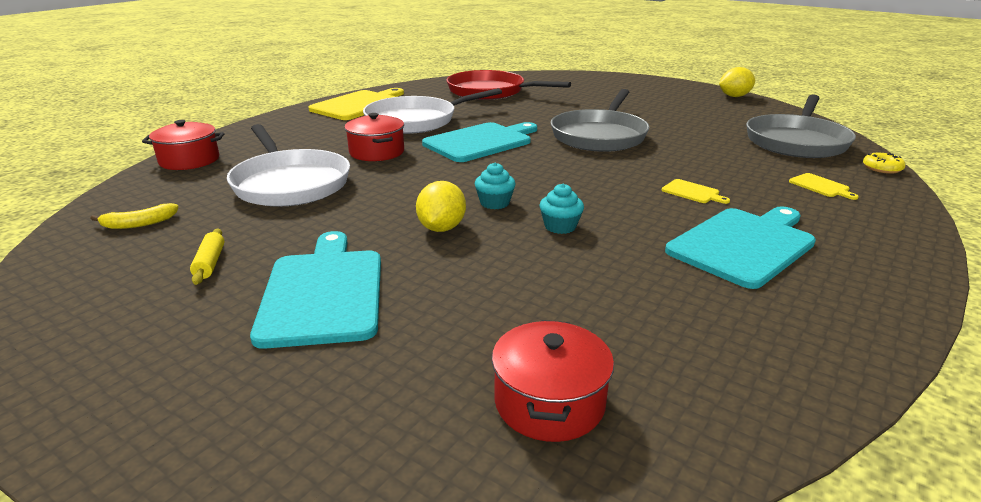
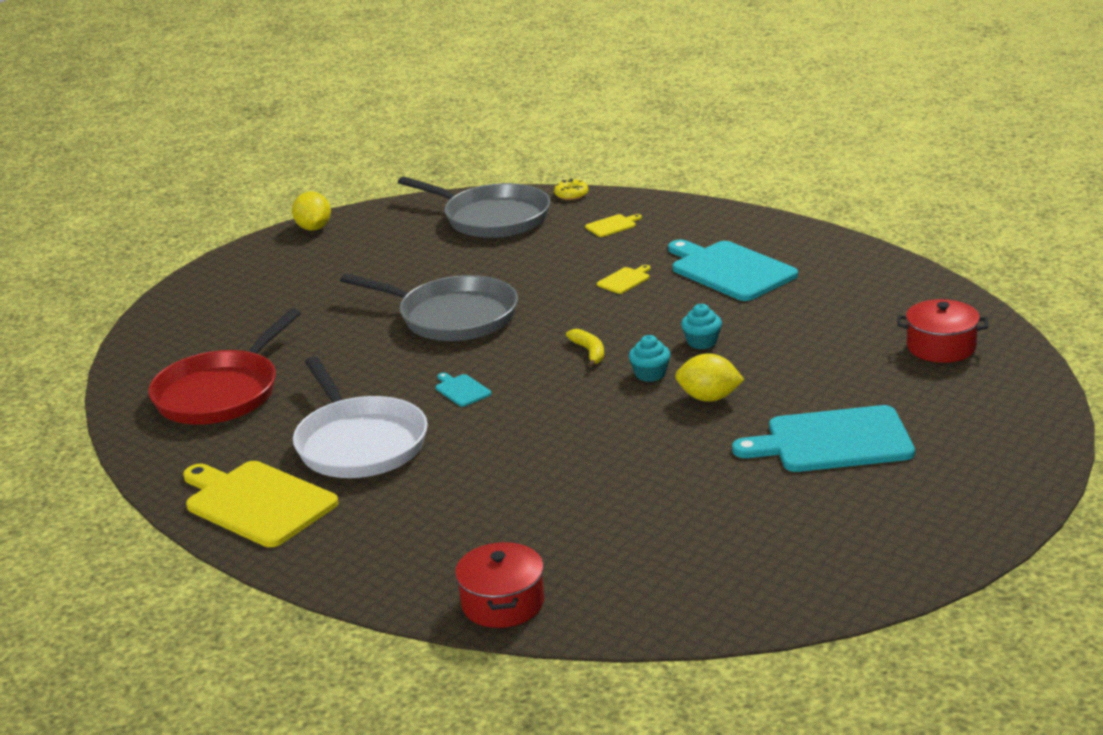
camera: 85 degrees left, 0 degrees up
yellow banana [90,203,178,229] -> yellow banana moved to [566,329,604,368]
yellow rolling pin [190,229,224,285] -> none
white pan [227,124,350,207] -> none
red pot [344,113,404,161] -> none
turquoise cutting board [422,122,537,162] -> turquoise cutting board [436,373,492,407], size x0.43

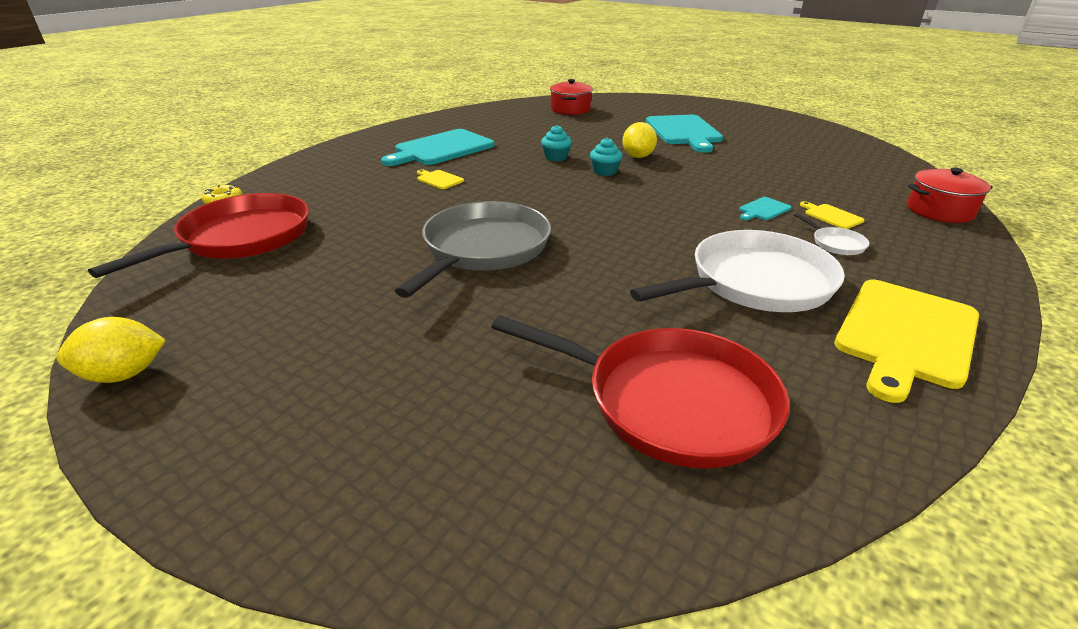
camera: 95 degrees left, 5 degrees up
grey pan [398,176,550,238] -> red pan [88,193,309,278]
turquoise cutting board [436,373,492,407] -> turquoise cutting board moved to [739,197,791,220]
yellow banana [566,329,604,368] -> none
yellow cutting board [585,214,642,237] -> yellow cutting board moved to [800,201,865,229]
none -> white pan [794,213,869,255]

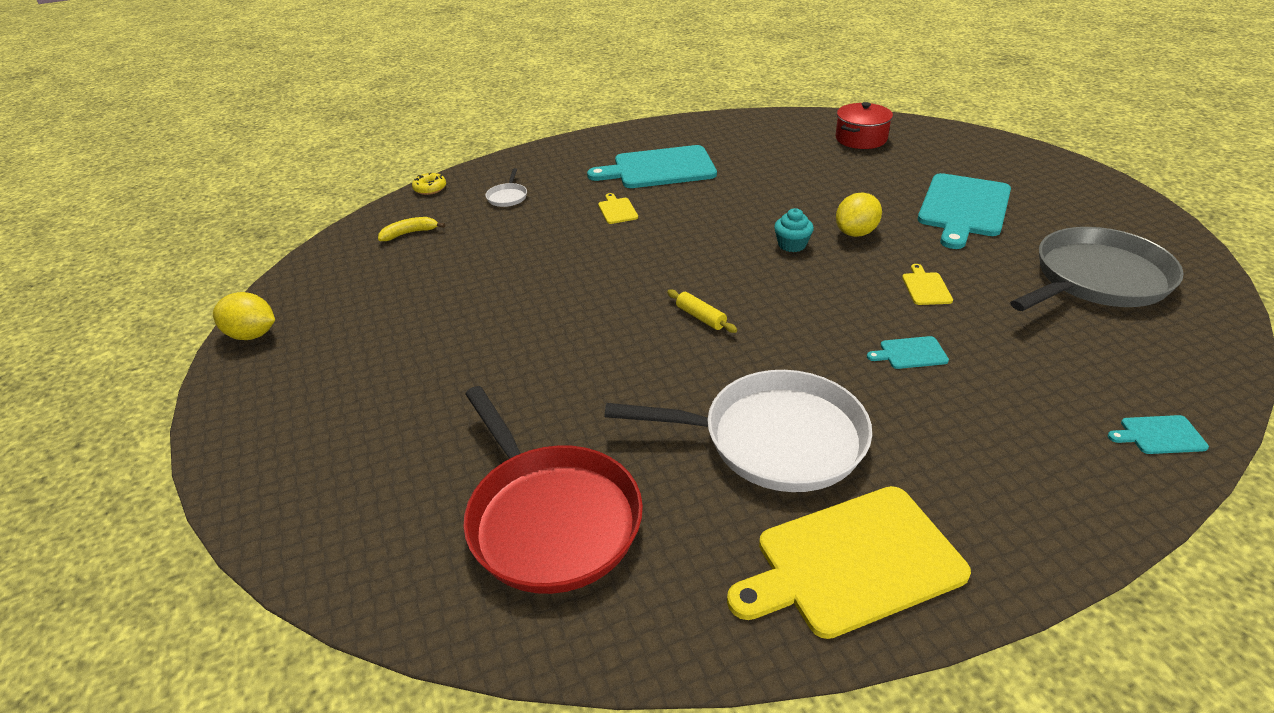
camera: 35 degrees right, 5 degrees up
red pan [88,193,309,278] -> yellow banana [378,217,445,241]
grey pan [395,201,551,298] -> grey pan moved to [1010,227,1184,311]
turquoise cupcake [541,125,572,161] -> none
white pan [794,213,869,255] -> white pan moved to [485,168,527,207]
yellow cutting board [800,201,865,229] -> yellow cutting board moved to [902,264,953,305]
red pot [907,168,993,223] -> turquoise cutting board [1108,415,1209,454]
none -> yellow rolling pin [667,289,737,333]

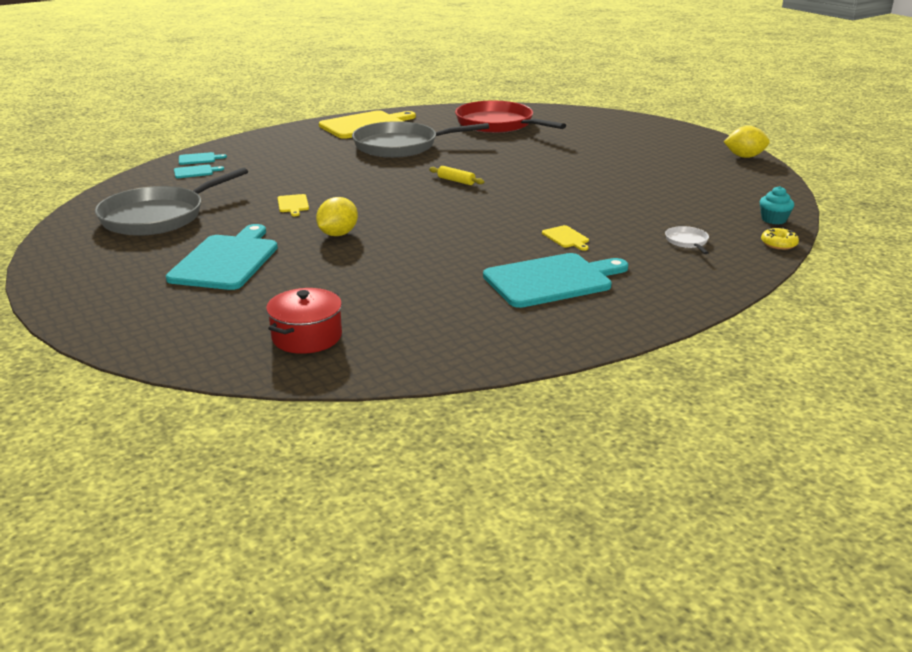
camera: 165 degrees right, 10 degrees down
yellow banana [378,217,445,241] -> none
white pan [605,370,872,492] -> grey pan [352,121,489,158]
turquoise cupcake [774,208,814,252] -> turquoise cupcake moved to [760,186,794,224]
turquoise cutting board [867,336,949,369] -> turquoise cutting board moved to [174,165,224,178]

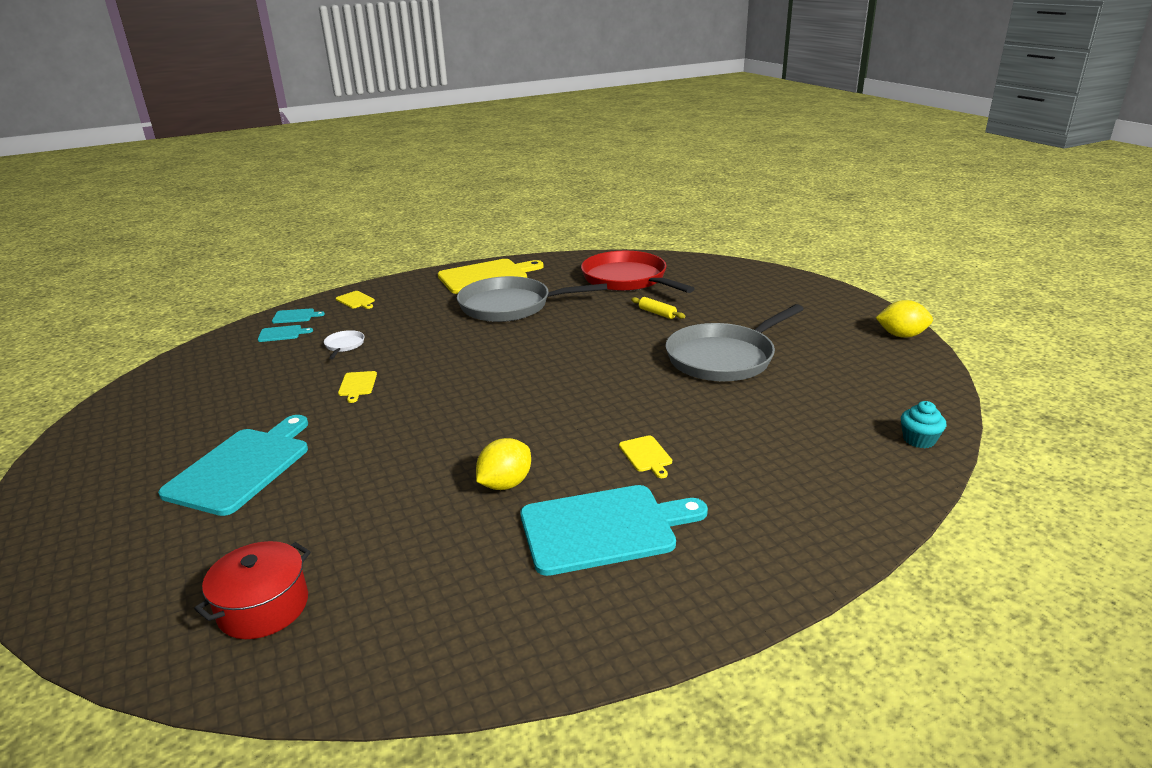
camera: 10 degrees right, 0 degrees up
grey pan [95,167,248,236] -> grey pan moved to [666,304,804,382]
yellow lemon [316,197,358,236] -> yellow lemon moved to [476,438,531,490]
yellow rolling pin [429,166,484,185] -> yellow rolling pin moved to [631,297,685,319]
white pan [665,226,709,254] -> white pan moved to [324,330,364,359]
yellow donut [761,228,799,250] -> none
none -> yellow cutting board [336,291,375,309]

